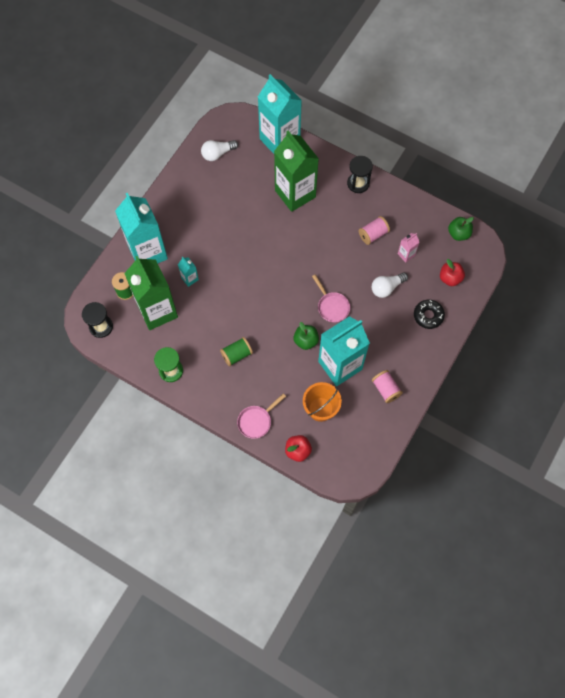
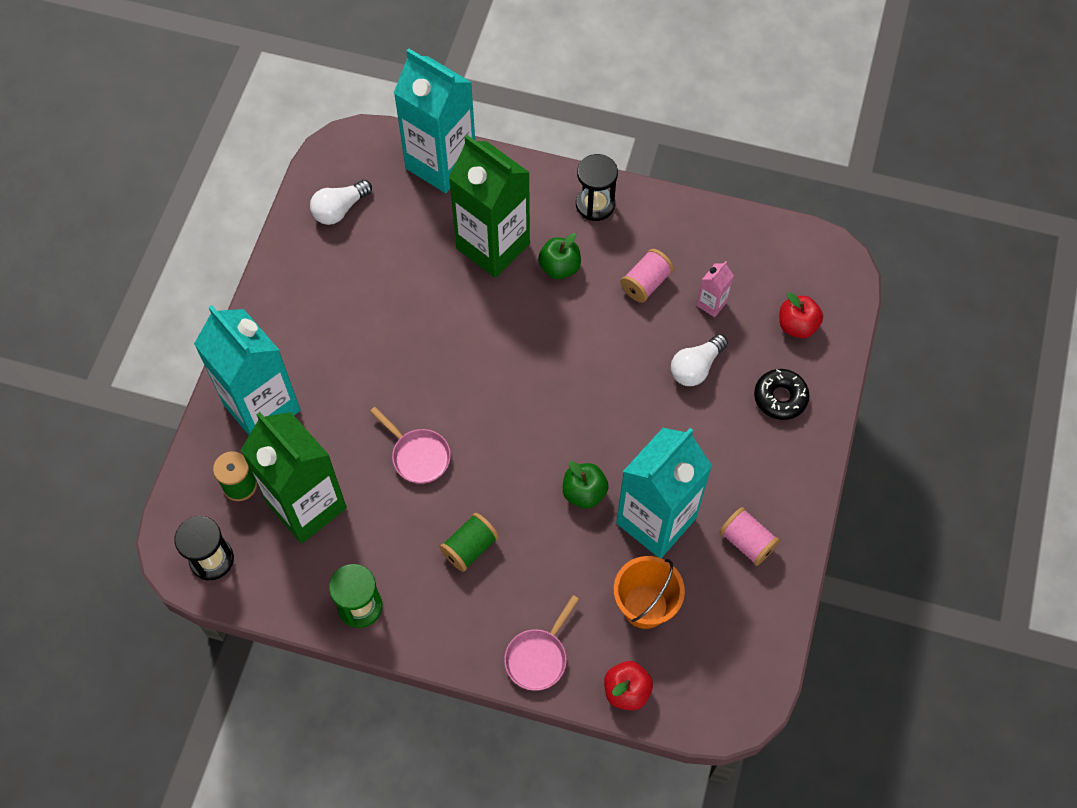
camera: 15 degrees left, 5 degrees down
turquoise carton [178,257,199,287] -> none
pink pan [312,275,350,323] -> pink pan moved to [370,407,451,484]
green apple [448,217,474,241] -> green apple moved to [538,233,581,279]

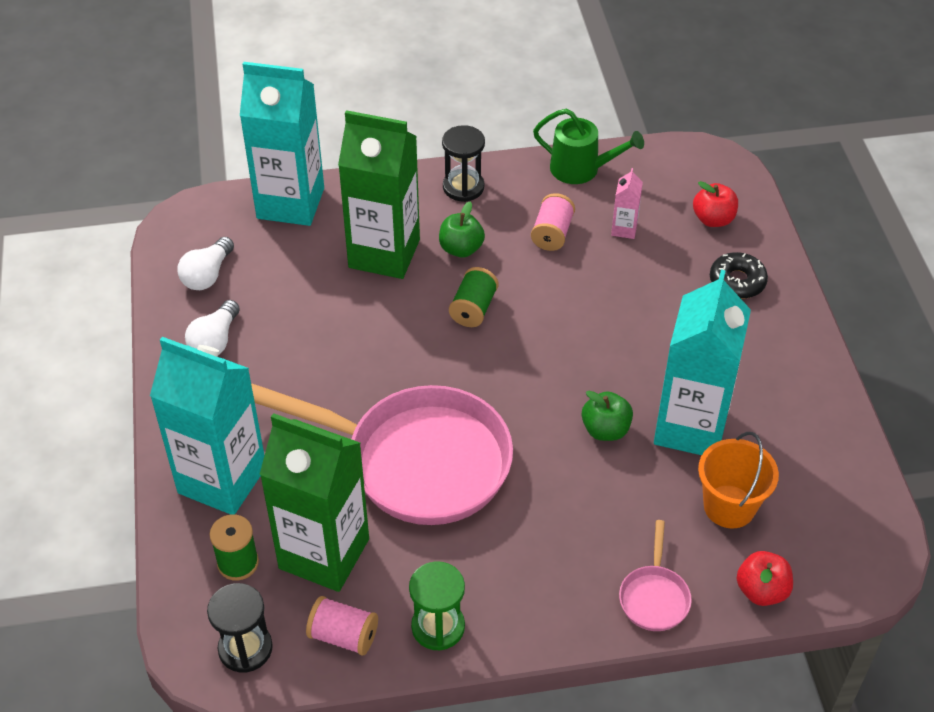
camera: 25 degrees left, 15 degrees down
pink pan [370,407,451,484] -> pink pan [251,384,513,525], size x2.42
green spool [440,513,499,572] -> green spool moved to [449,267,499,327]
white light bulb [671,334,728,386] -> white light bulb moved to [185,300,240,355]
pink spool [719,507,780,566] -> pink spool moved to [306,596,378,655]
none -> green watering can [533,109,644,184]

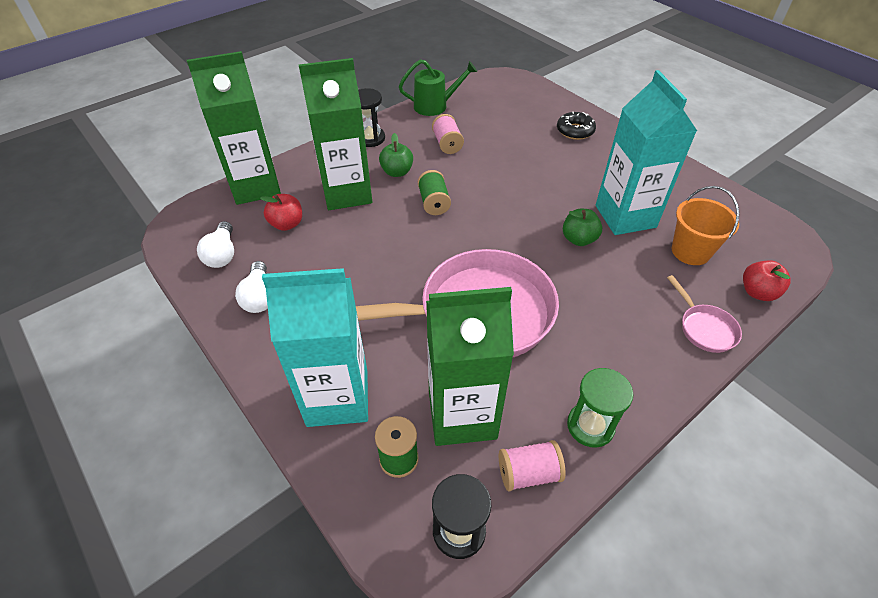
camera: 30 degrees left, 0 degrees up
turquoise carton [240,62,324,226] -> green carton [187,51,281,205]
pink carton [611,168,643,239] -> none
red apple [693,181,738,227] -> red apple moved to [260,194,302,231]

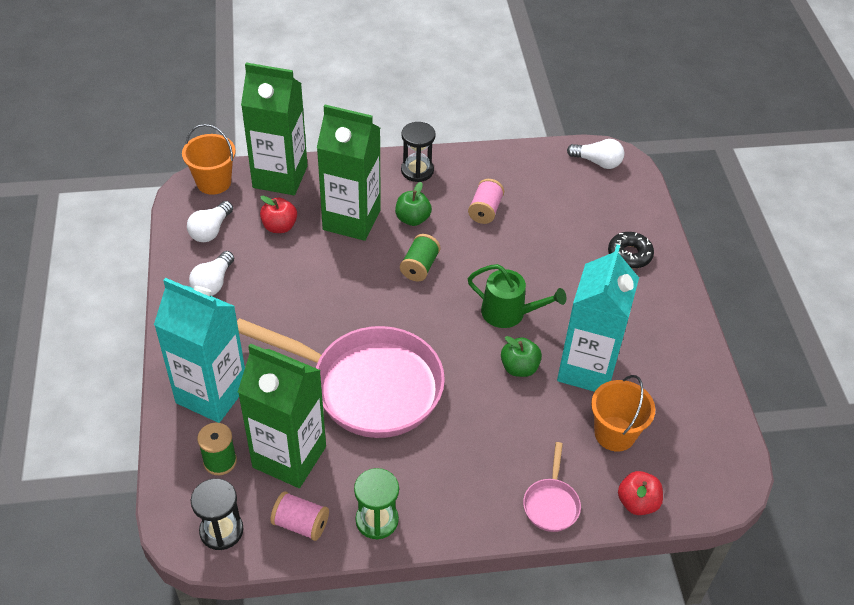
camera: 30 degrees right, 0 degrees up
green watering can [399,59,477,116] -> green watering can moved to [468,264,567,328]
none -> orange bucket [182,124,236,195]
none -> white light bulb [567,139,624,169]

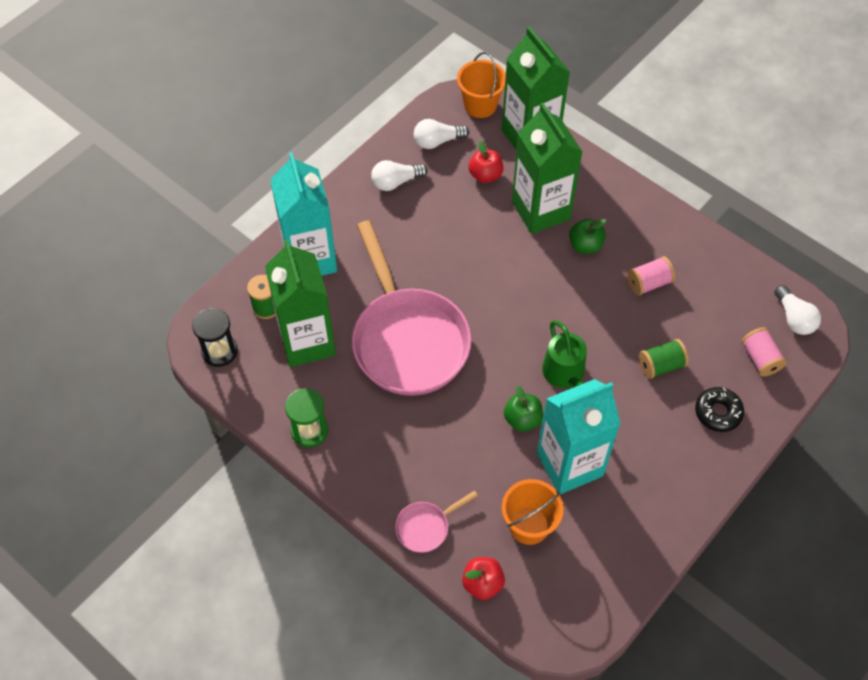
camera: 50 degrees right, 10 degrees up
pink spool [270,491,329,541] -> pink spool moved to [742,327,787,377]
green spool [400,234,440,282] -> green spool moved to [639,339,689,379]
black hourglass [401,122,436,182] -> none

